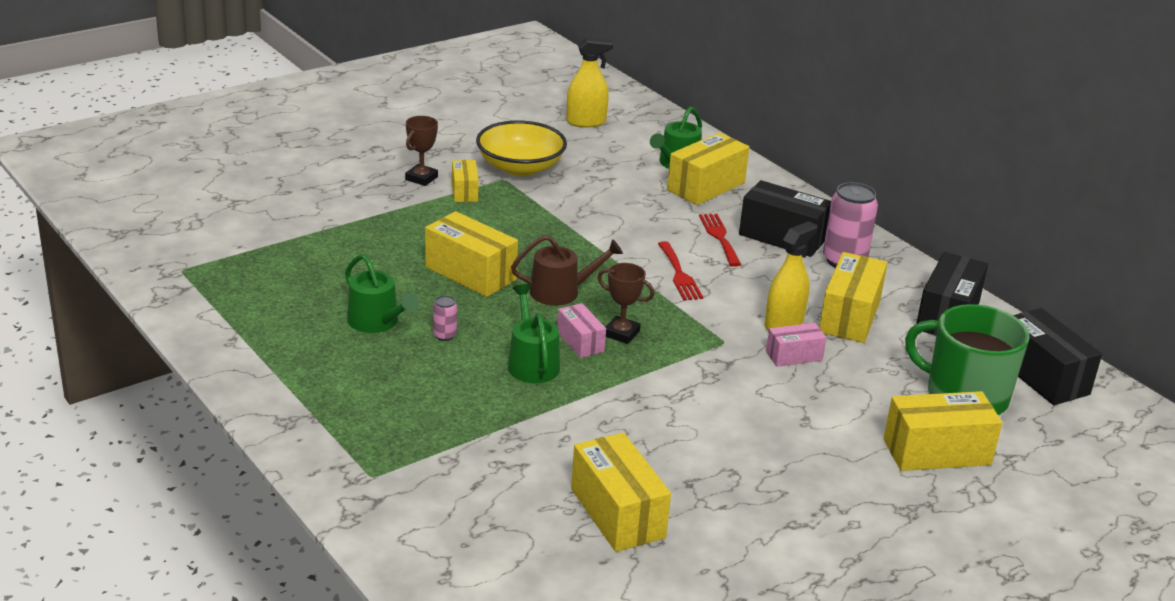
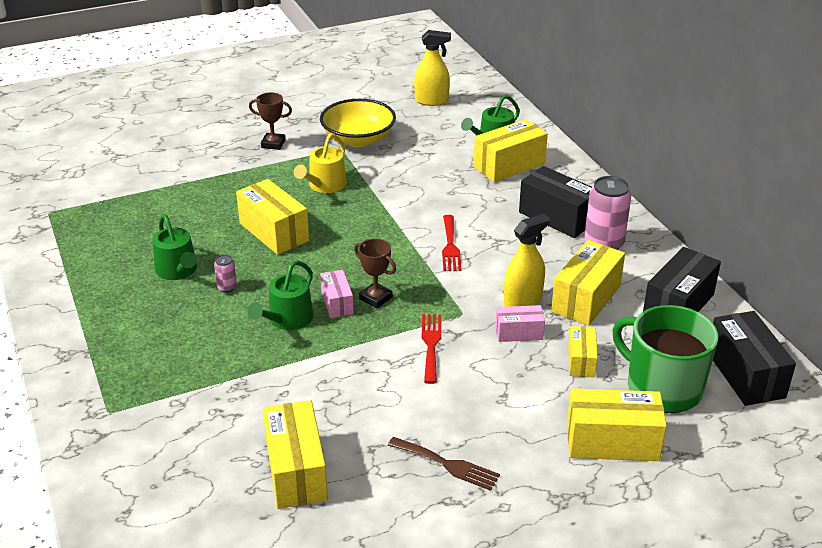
camera: 15 degrees right, 5 degrees up
brown trophy [405,116,438,186] -> brown trophy turned 60 degrees clockwise [249,92,292,150]
yellow box [452,160,479,202] -> yellow box moved to [568,326,598,378]
green watering can [508,284,560,383] -> green watering can turned 150 degrees counterclockwise [247,260,314,330]
brown watering can [511,235,623,306] -> none
red fork [699,214,741,267] -> red fork moved to [422,314,441,384]
none -> yellow watering can [294,133,347,193]
none -> brown fork [388,437,500,491]

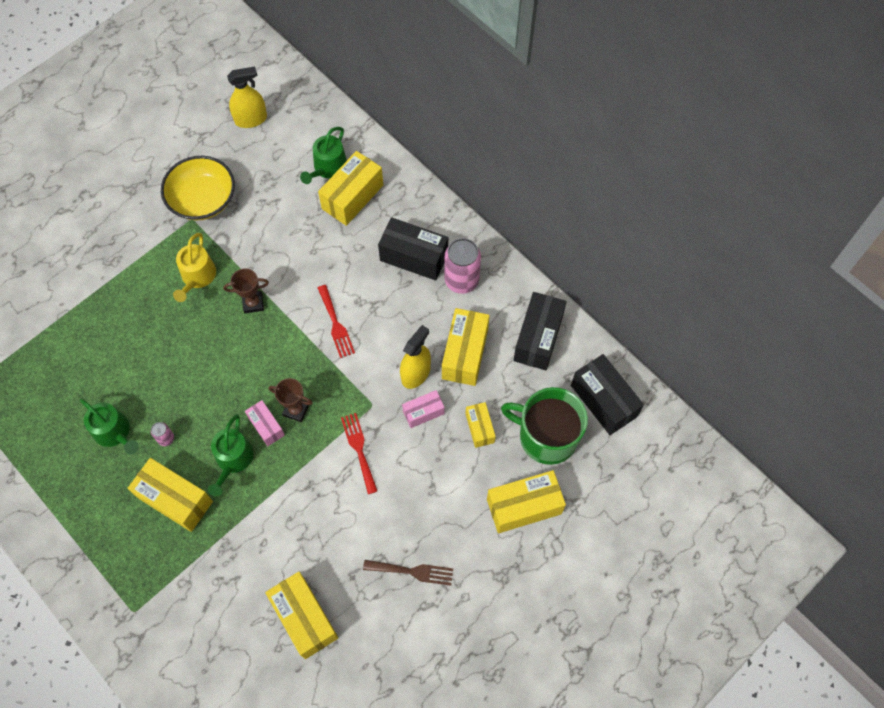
camera: 20 degrees left, 30 degrees up
yellow box [236,179,309,255] -> yellow box moved to [128,458,213,532]
brown trophy [249,92,292,150] -> brown trophy moved to [223,268,269,313]

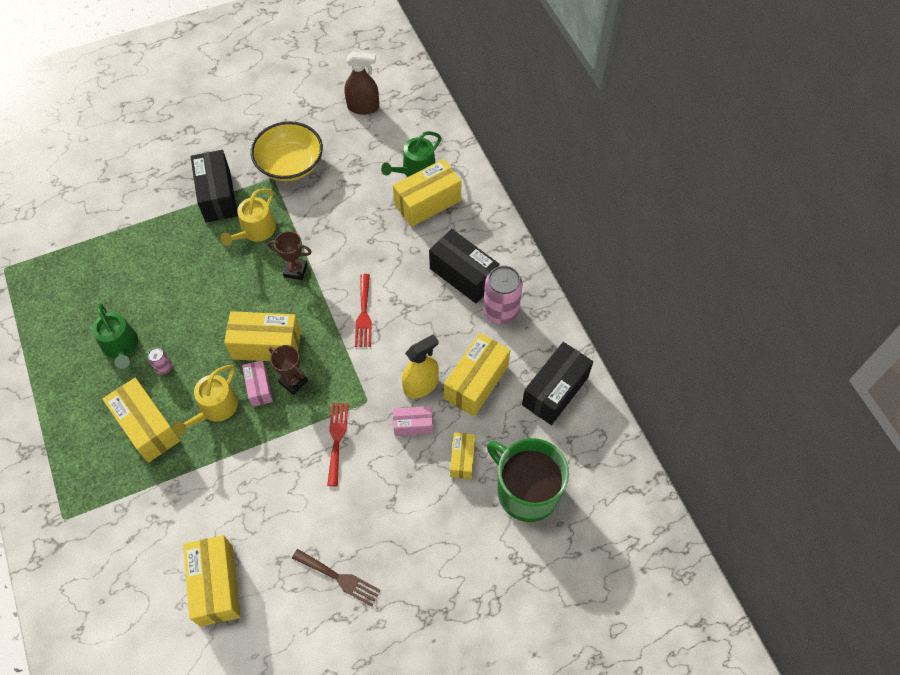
camera: 20 degrees right, 5 degrees down
green watering can [208,414,253,496] -> yellow watering can [173,365,238,435]
yellow spray bottle [227,66,267,128] -> brown spray bottle [344,51,379,115]
yellow box [487,470,566,533] -> yellow box moved to [224,311,301,361]
black box [571,354,644,435] -> black box moved to [190,150,238,222]

